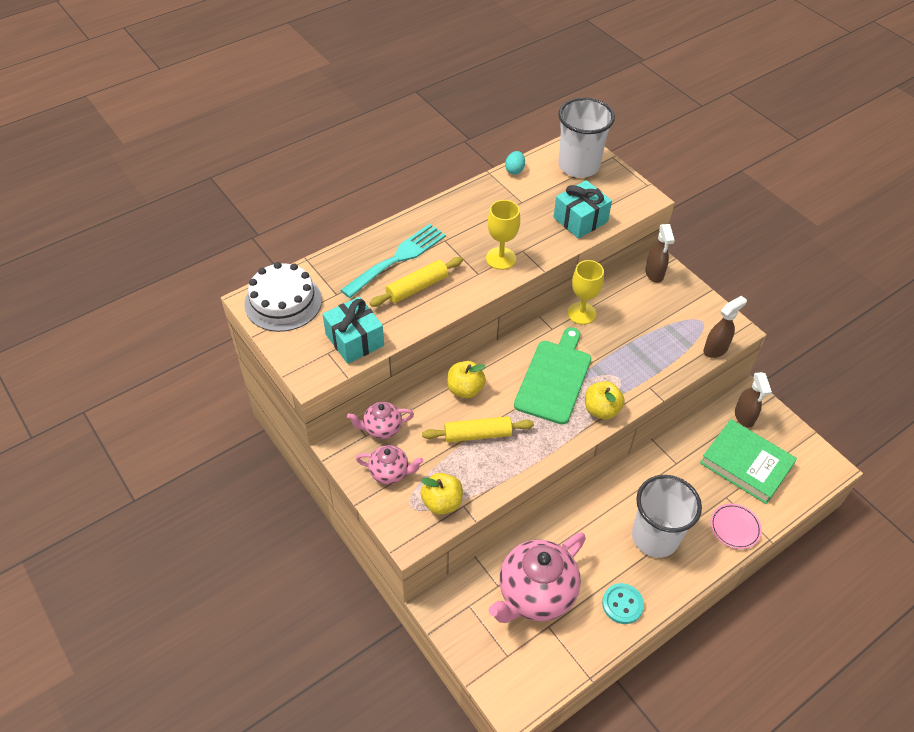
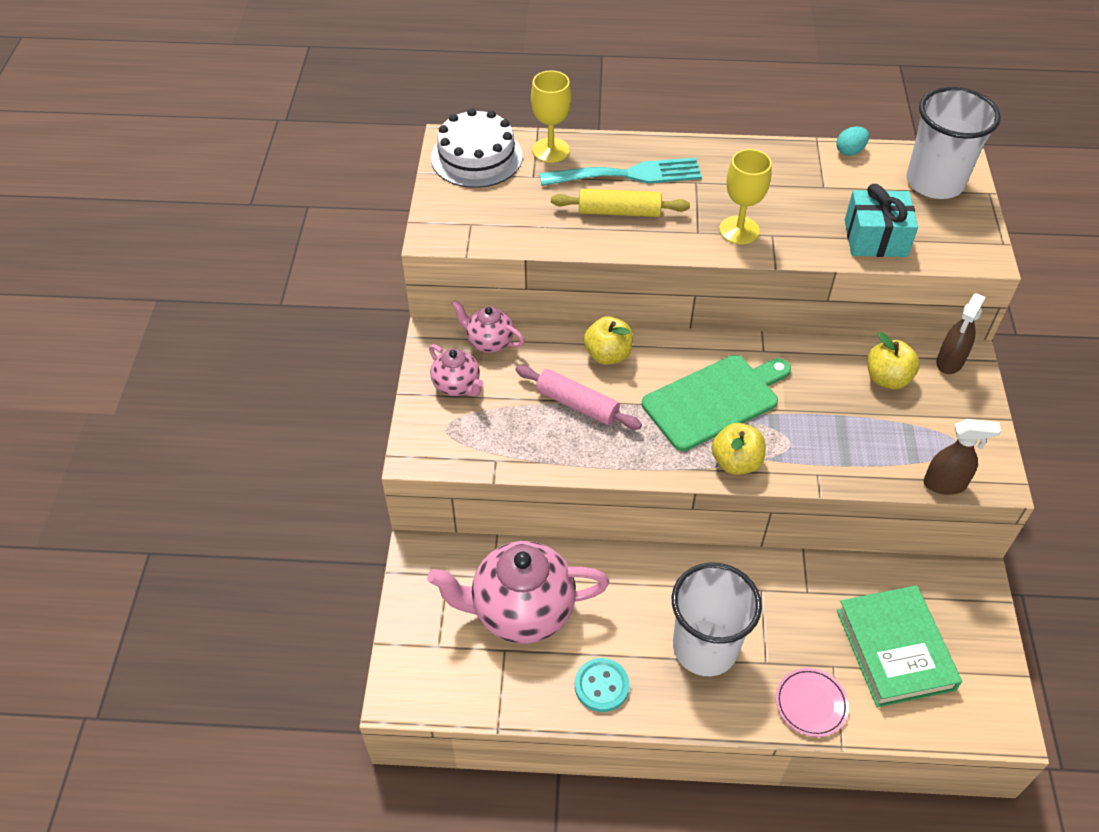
camera: 40 degrees right, 0 degrees up
turquoise gift [323,297,384,364] -> none
yellow apple [420,473,463,515] -> yellow apple moved to [867,332,920,389]
yellow rolling pin [422,416,534,442] -> pink rolling pin [515,365,642,430]
yellow goblet [567,260,604,325] -> yellow goblet moved to [531,71,571,163]
brown spray bottle [735,372,772,428] -> none

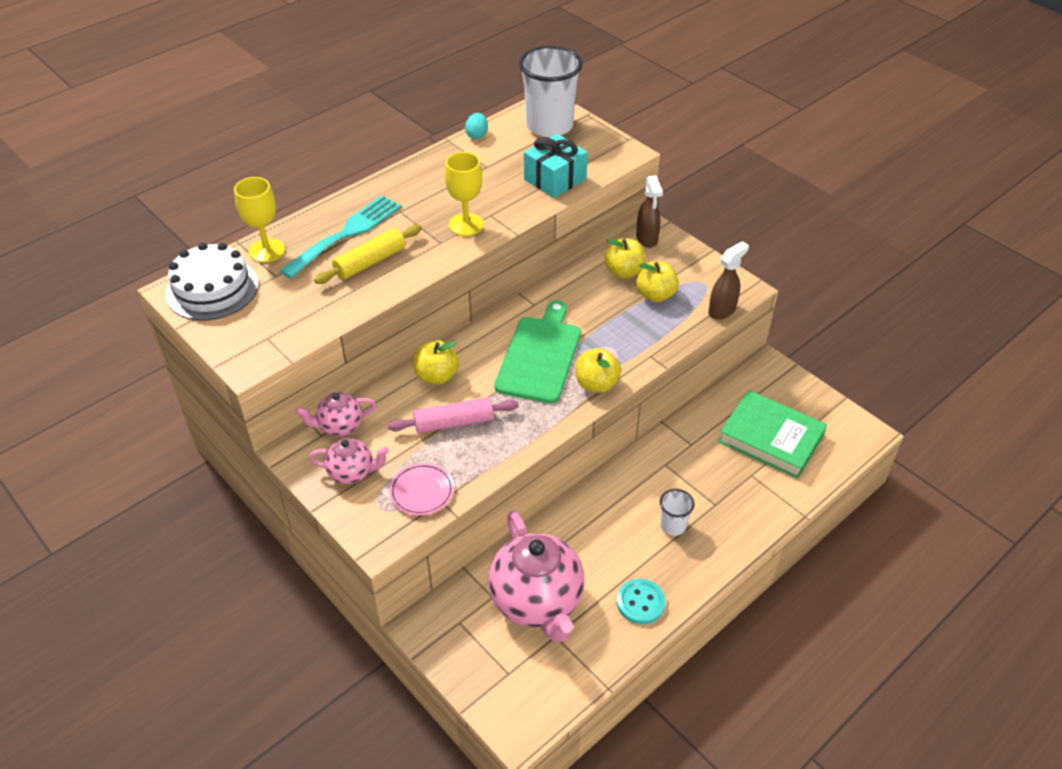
camera: 45 degrees left, 5 degrees down
pink teapot [427,541,609,644] -> pink teapot turned 60 degrees counterclockwise [488,511,585,643]
white cup [672,562,762,676] -> white cup [660,489,695,536], size x0.47
pink plate [776,668,849,737] -> pink plate moved to [389,463,454,515]
none -> yellow apple [636,261,679,302]

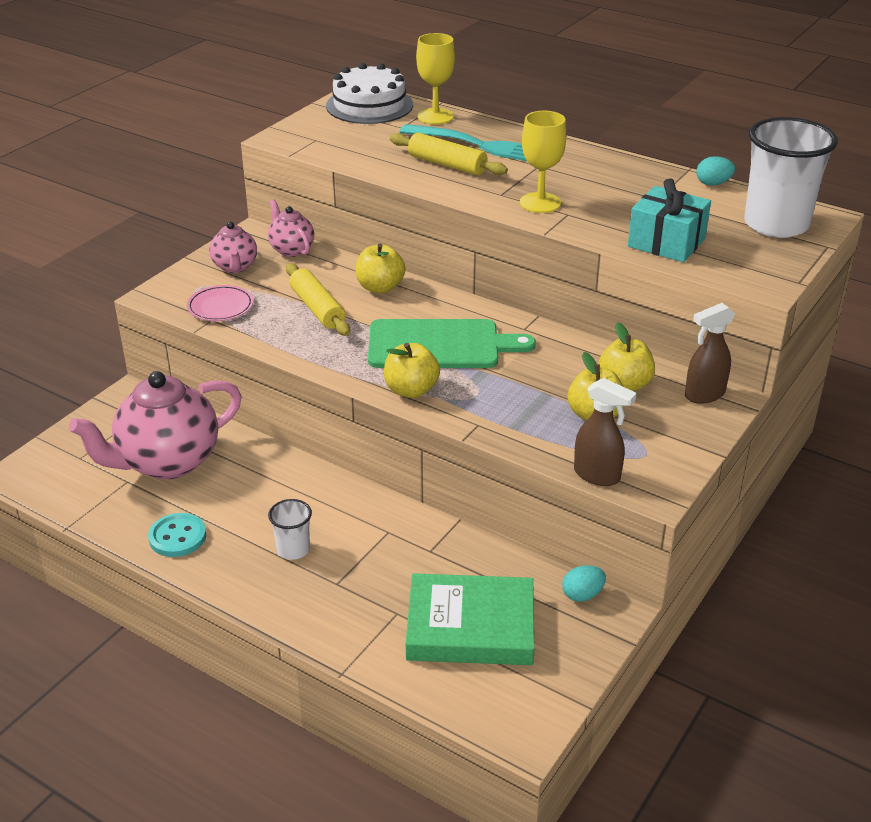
camera: 75 degrees right, 10 degrees down
pink rolling pin [387,397,519,433] -> yellow rolling pin [286,263,350,336]
green book [718,390,827,479] -> green book turned 75 degrees clockwise [406,573,534,665]
none -> turquoise egg [562,565,606,602]

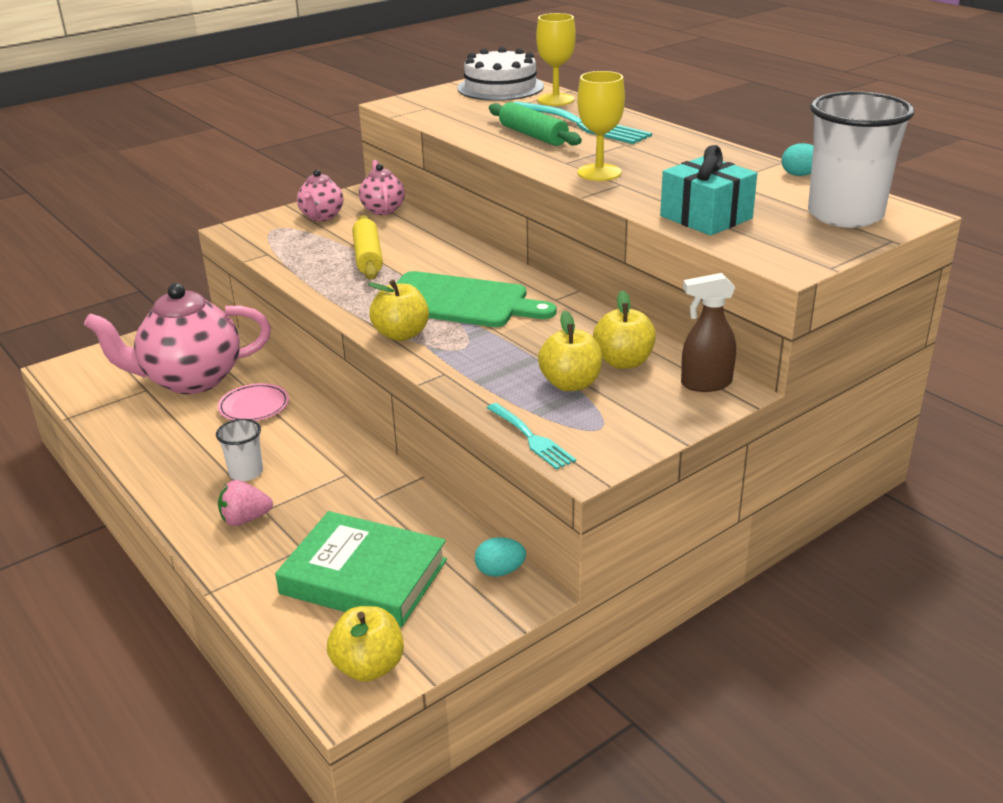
camera: 20 degrees right, 5 degrees down
turquoise button [148,513,206,557] -> none
pink plate [187,285,253,321] -> pink plate moved to [218,383,289,421]
yellow apple [356,243,405,293] -> yellow apple moved to [327,606,404,682]
yellow rolling pin [390,133,508,175] -> green rolling pin [489,102,582,146]
brown spray bottle [574,378,636,486] -> turquoise fork [487,403,576,470]
none -> pink strawberry [218,480,273,526]

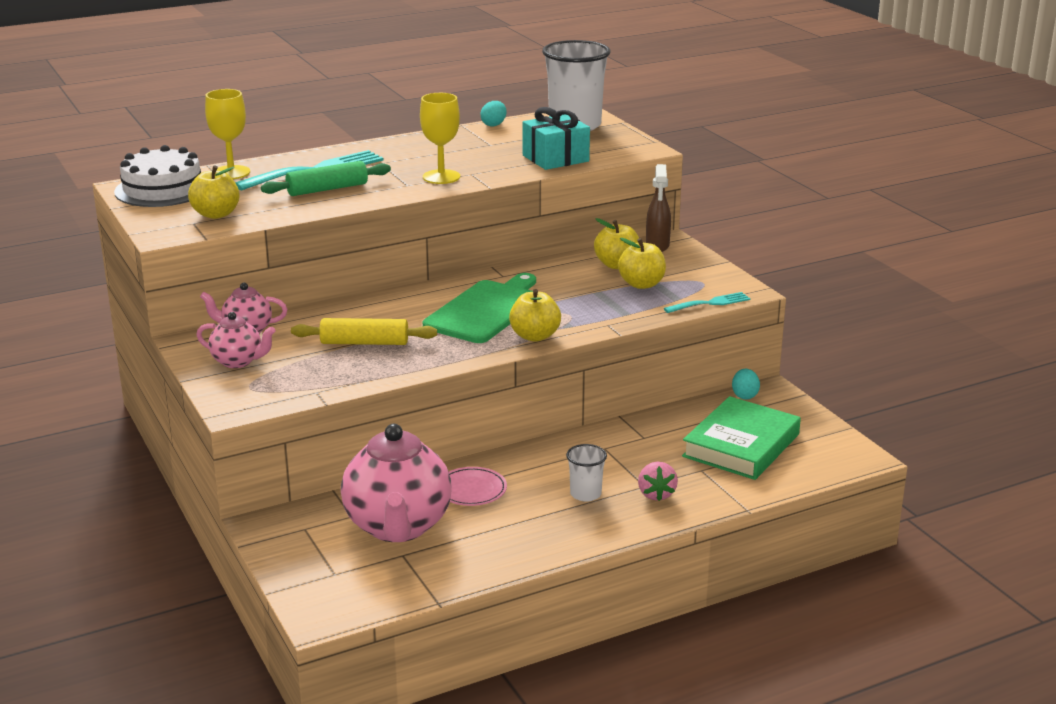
camera: 80 degrees left, 5 degrees down
yellow apple [327,606,404,682] -> yellow apple moved to [188,165,240,219]

